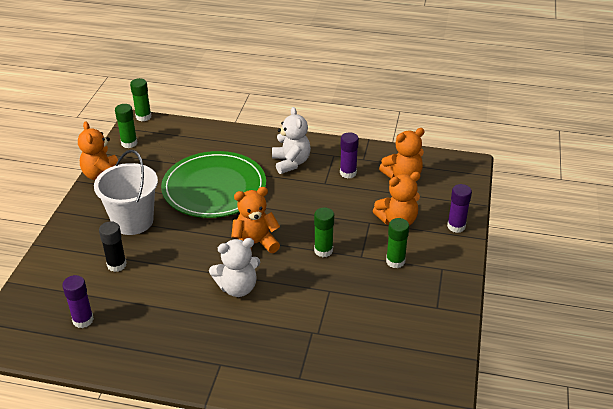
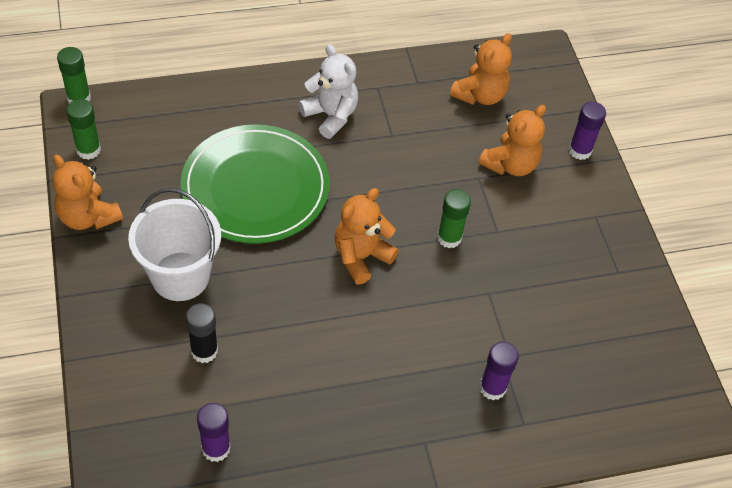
camera: 30 degrees left, 15 degrees up
white teddy bear [209,238,261,297] -> none
purple glue stick [340,132,359,178] -> purple glue stick moved to [479,342,519,400]
green glue stick [386,218,409,268] -> none

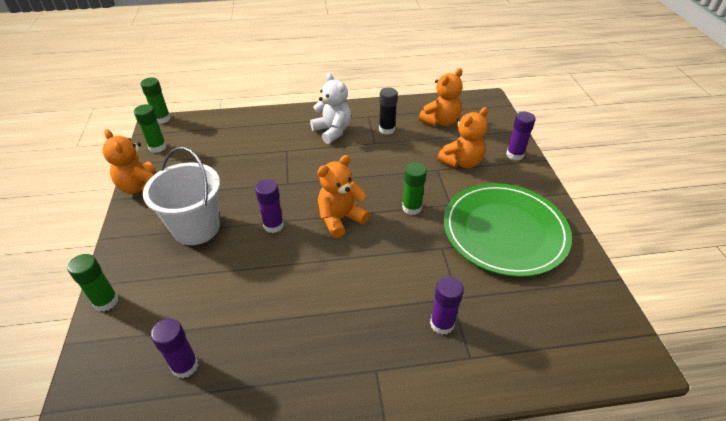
camera: 10 degrees right, 10 degrees down
green plate [180,124,330,244] -> green plate moved to [444,183,572,277]
black glue stick [186,303,218,363] -> black glue stick moved to [379,88,398,134]
none -> green glue stick [68,254,118,312]
none -> purple glue stick [255,179,284,233]

